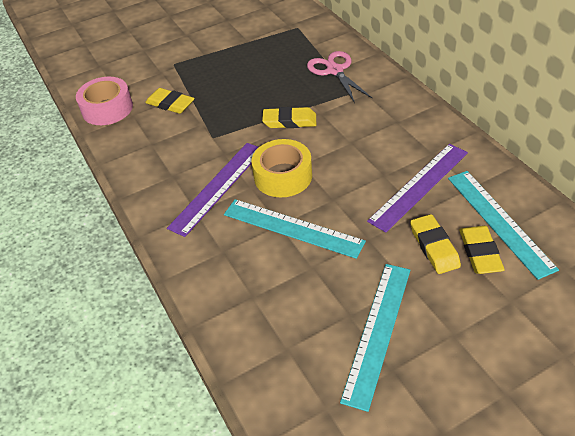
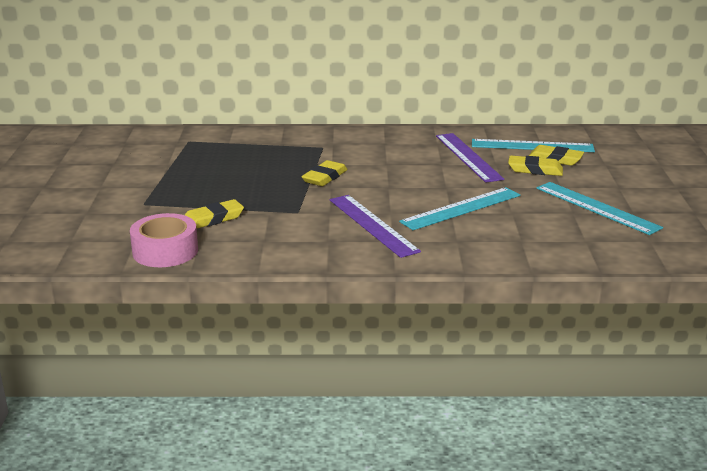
camera: 65 degrees left, 20 degrees down
yellow tape [251,139,312,198] -> none
pink scissors [307,51,372,103] -> none

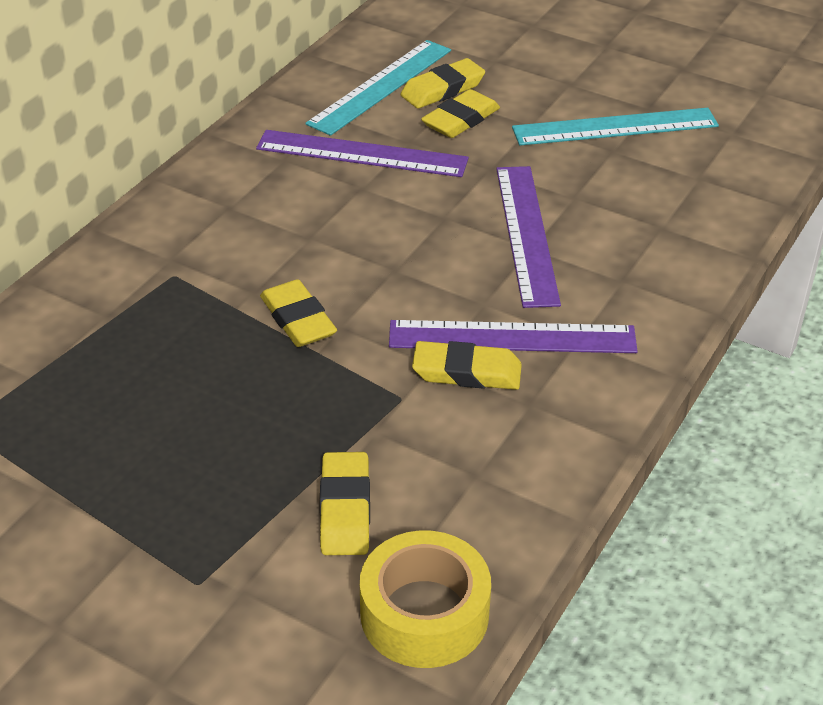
camera: 60 degrees left, 15 degrees up
pink tape [130,213,198,267] -> yellow tape [360,530,491,668]
turquoise ruler [399,187,520,230] -> purple ruler [496,166,561,308]
none -> yellow eraser [412,341,522,390]

